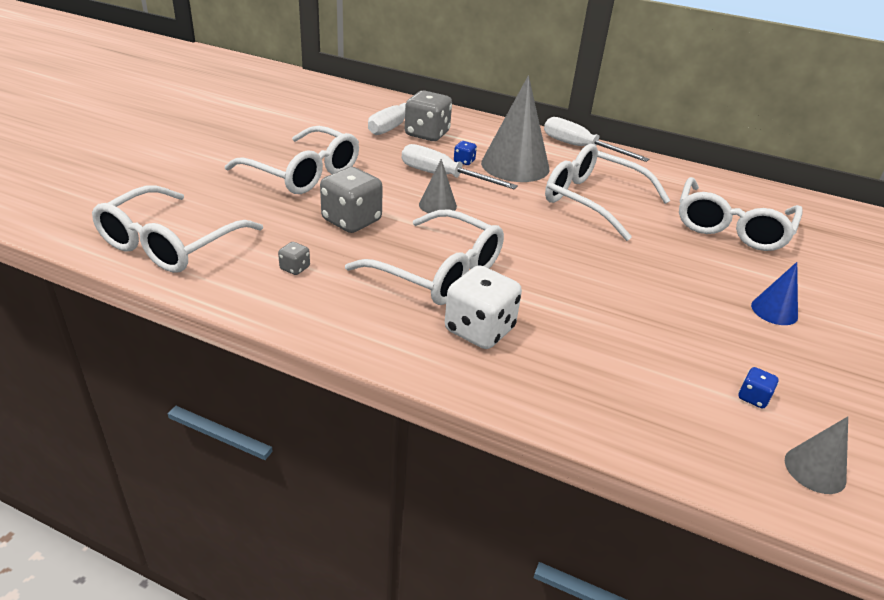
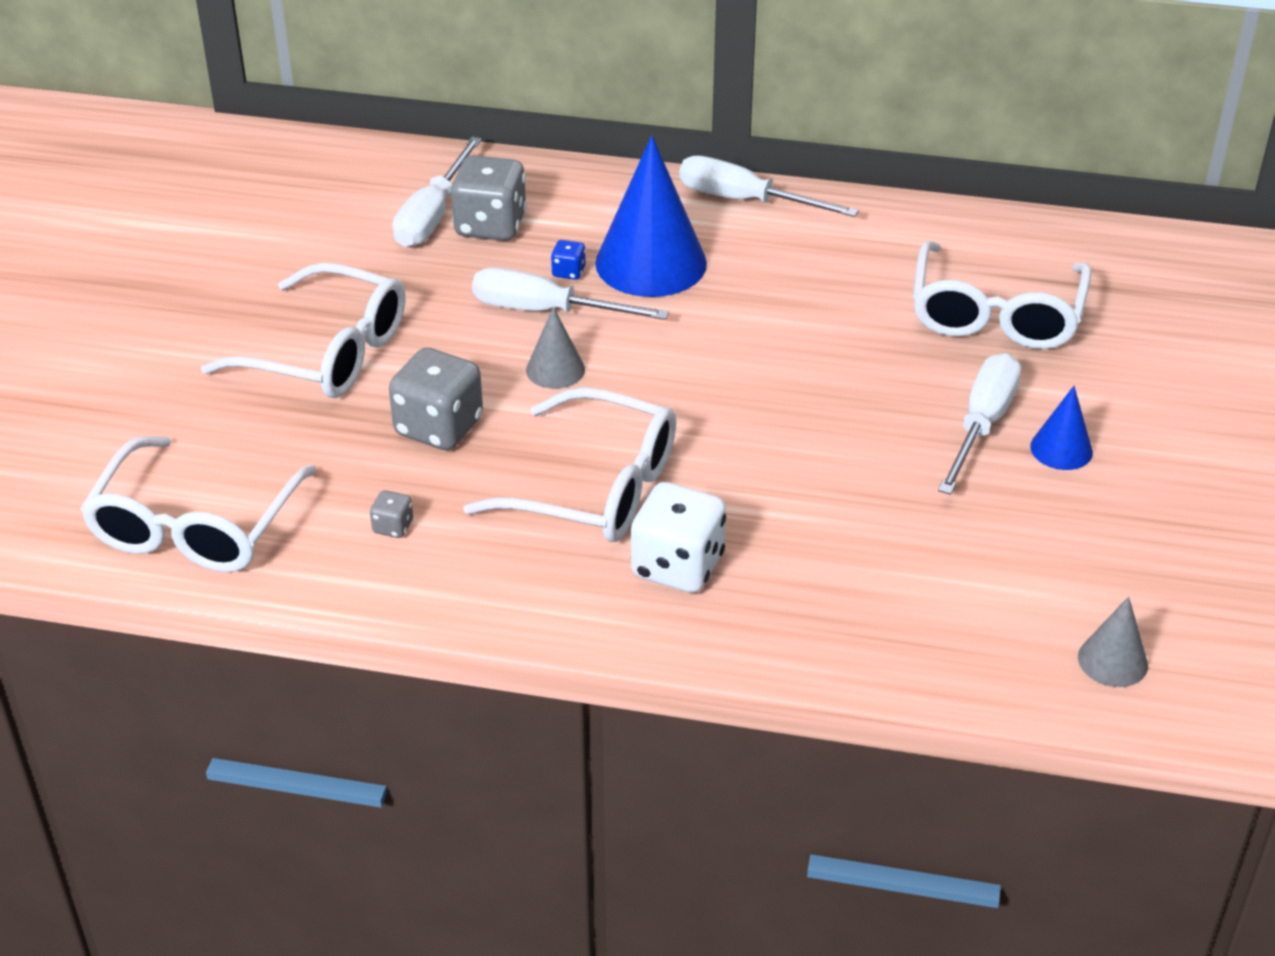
camera: 10 degrees left, 5 degrees up
grey cone [481,76,549,182] -> blue cone [595,136,707,297]
white glasses [545,144,670,241] -> none
blue dice [738,367,778,408] -> none
none -> white screwdriver [938,353,1021,495]

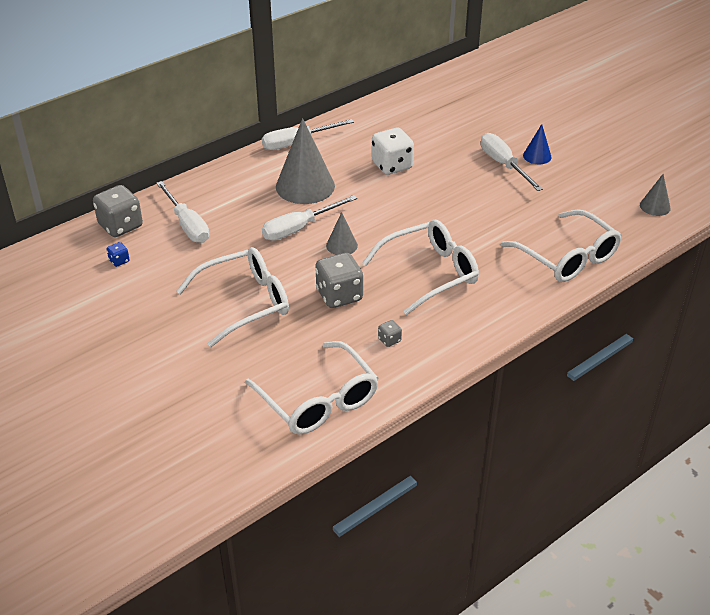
camera: 50 degrees left, 0 degrees up
grey dice [451,155,527,241] -> grey dice moved to [93,185,143,237]
blue dice [551,240,586,280] -> blue dice moved to [107,242,130,267]
blue cone [595,136,707,297] -> grey cone [276,118,335,204]
white dice [631,482,726,593] -> white dice moved to [371,128,414,175]
white glasses [913,241,1092,349] -> white glasses moved to [501,209,622,282]

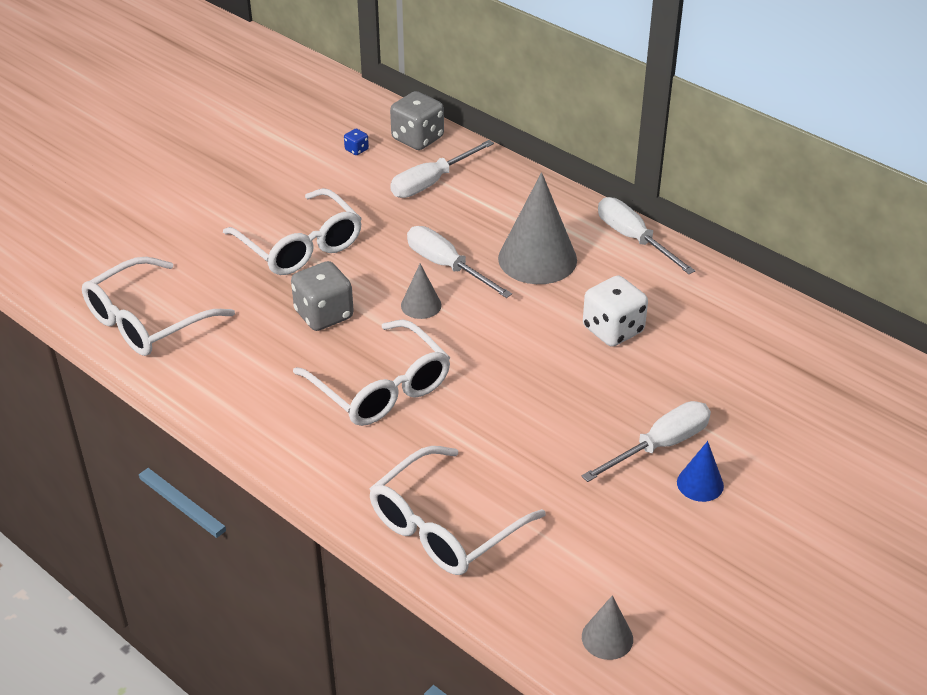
camera: 80 degrees right, 0 degrees up
grey dice [378,320,402,347] -> none

